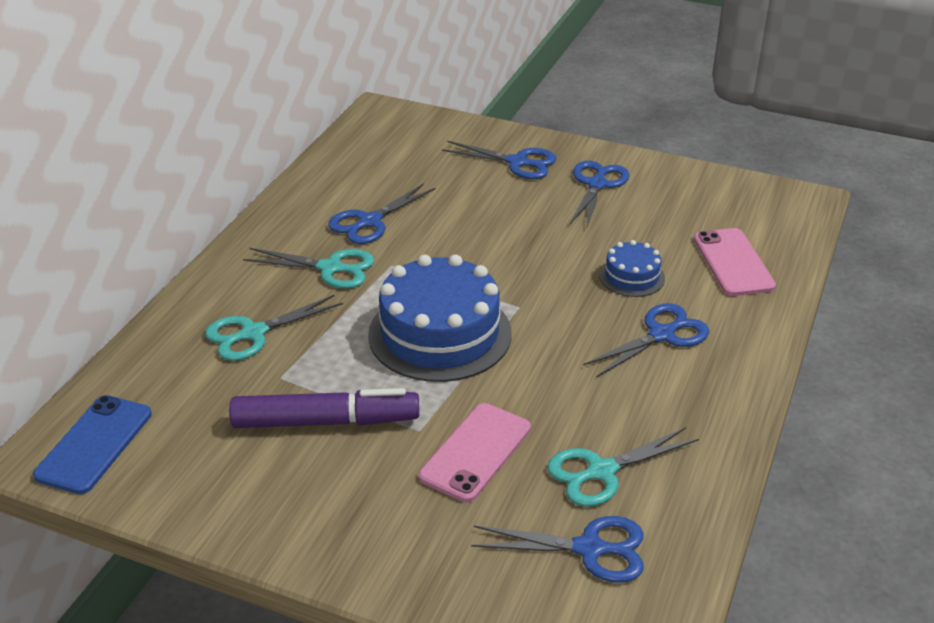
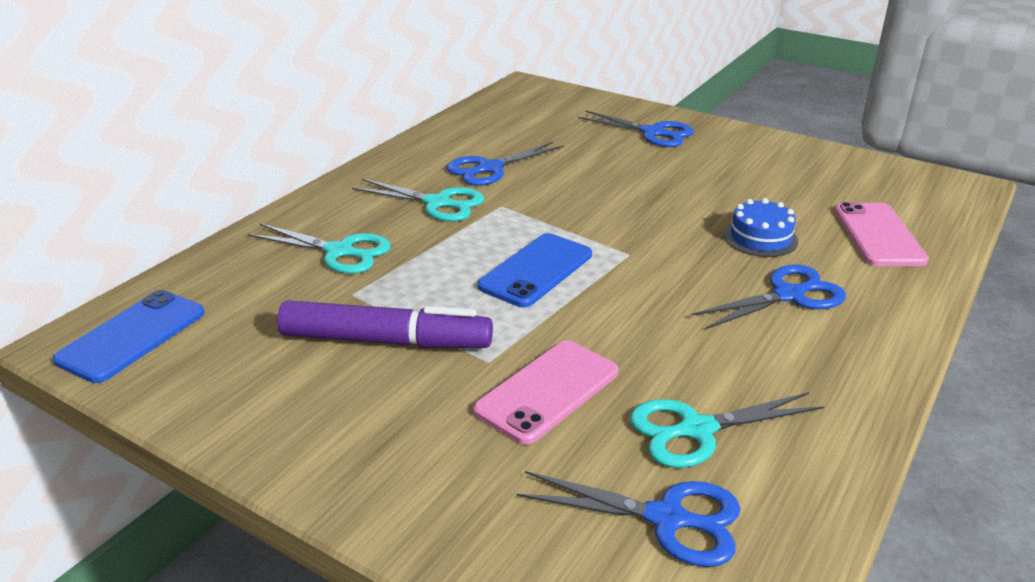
camera: 10 degrees right, 5 degrees down
turquoise scissors [205,294,343,361] -> turquoise scissors turned 135 degrees counterclockwise [248,223,391,274]
blue cake [368,254,512,382] -> blue phone [477,233,592,307]
blue scissors [570,161,629,226] -> none

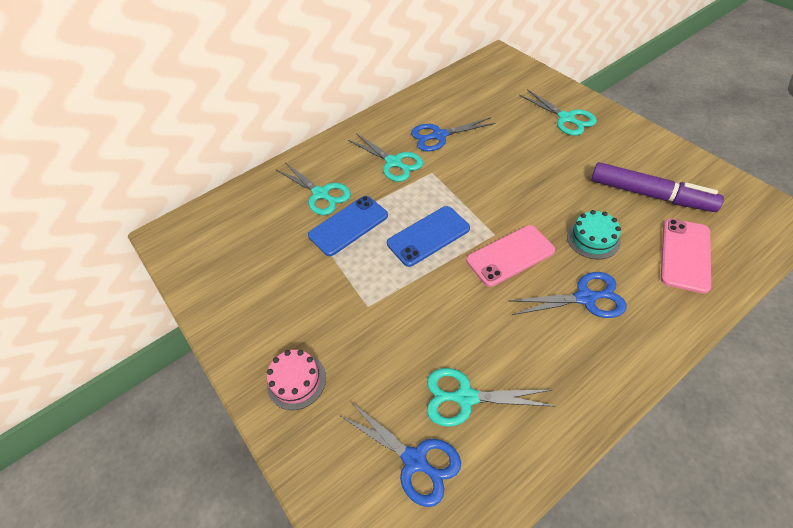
camera: 25 degrees right, 20 degrees up
blue phone [53,290,205,383] -> blue phone moved to [308,196,388,256]
purple marker [277,301,493,348] -> purple marker moved to [591,162,724,212]
pink phone [473,340,618,445] -> pink phone moved to [466,225,555,287]
blue scissors [578,110,694,147] -> turquoise scissors [519,89,597,136]
blue cake [724,198,798,257] -> turquoise cake [567,210,621,259]
none -> pink cake [267,350,326,410]

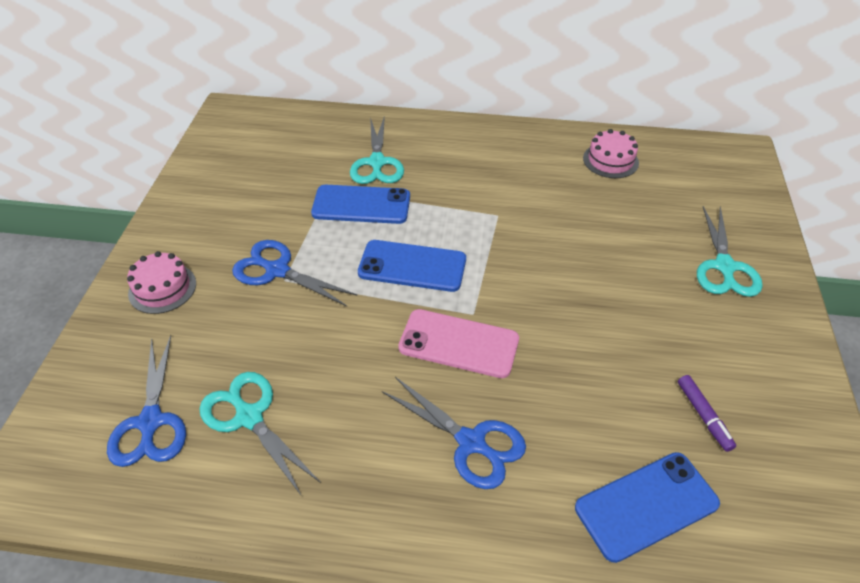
camera: 40 degrees right, 5 degrees down
turquoise scissors [348,133,423,182] -> none
blue scissors [411,117,496,152] -> blue scissors moved to [232,240,357,306]
turquoise cake [567,210,621,259] -> none
purple marker [591,162,724,212] -> purple marker [678,375,736,452], size x0.45
pink phone [661,219,711,294] -> blue phone [575,452,720,563]
none -> pink cake [583,129,639,178]

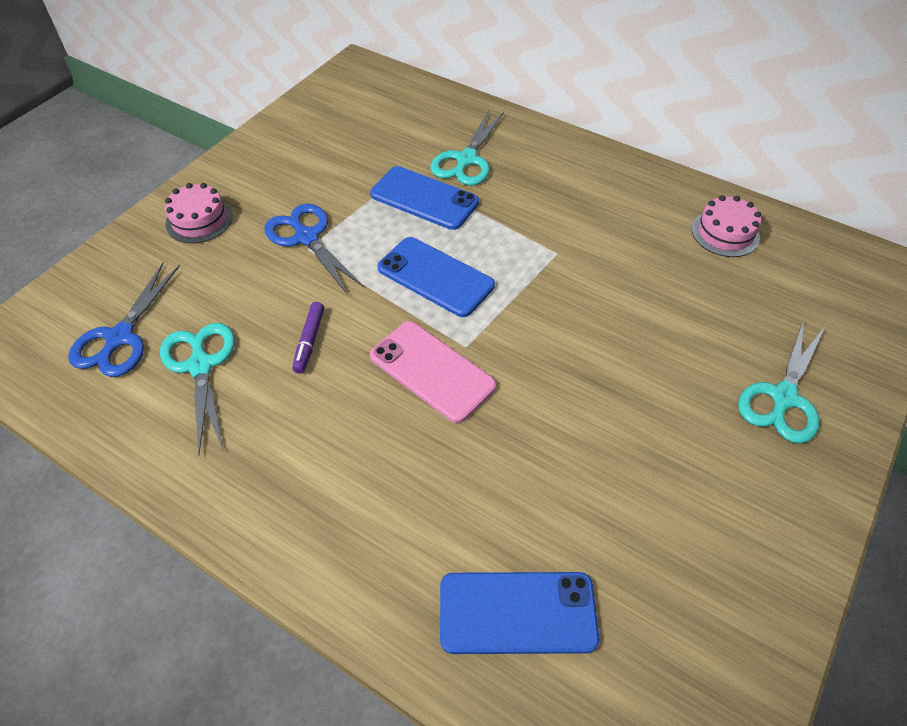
camera: 25 degrees right, 5 degrees up
blue scissors [382,377,526,489] -> none
purple marker [678,375,736,452] -> purple marker moved to [292,302,324,373]

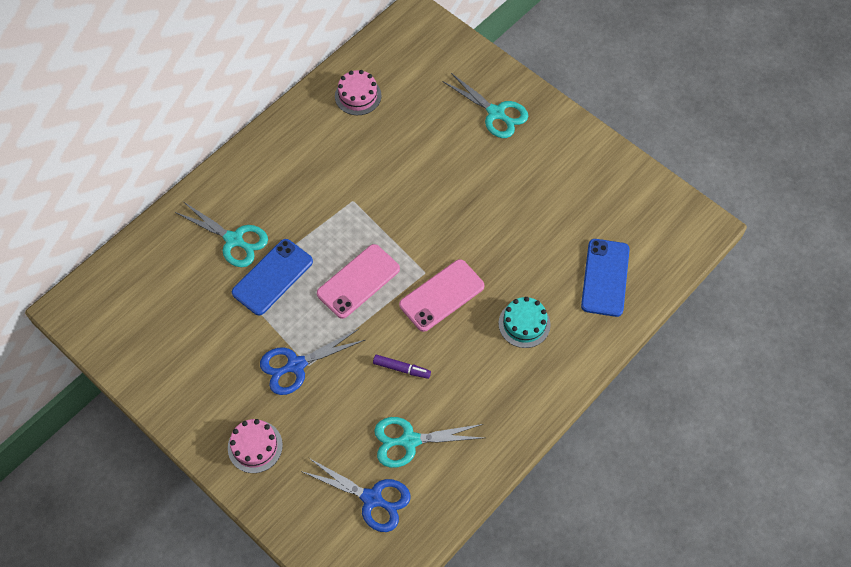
camera: 80 degrees left, 10 degrees up
blue phone [377,237,495,317] -> pink phone [317,244,400,319]
none -> turquoise cake [498,297,551,348]

